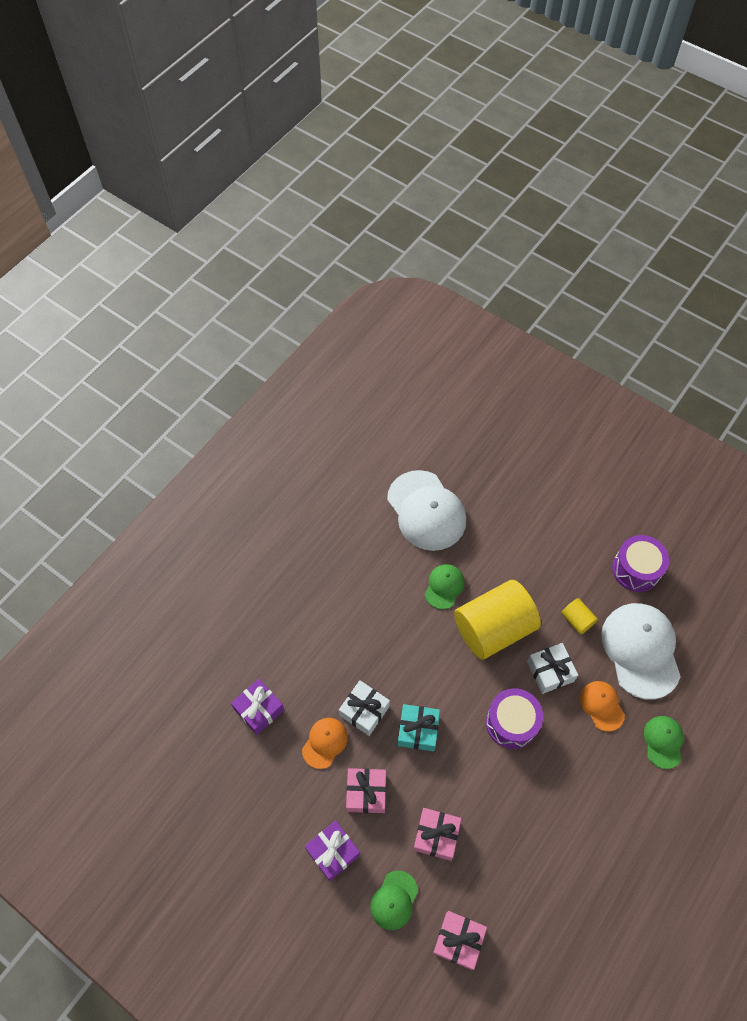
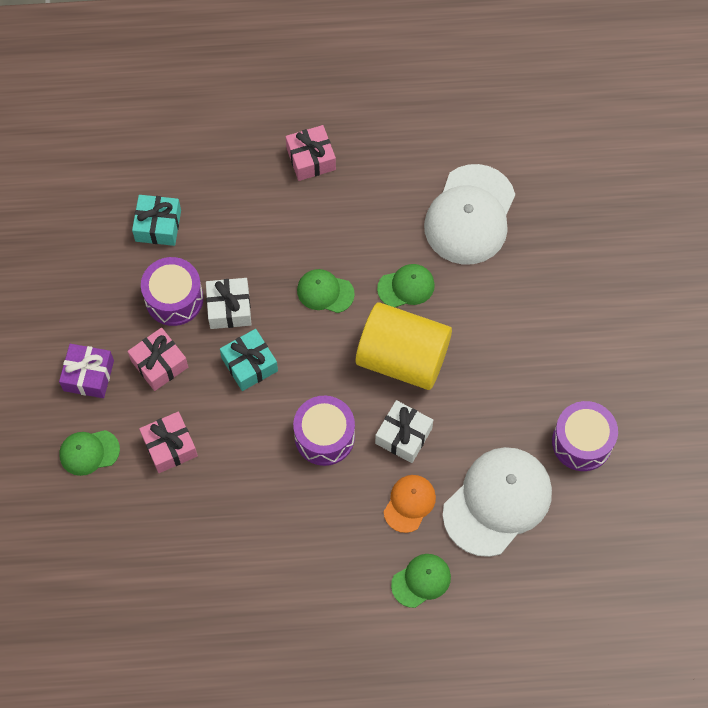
camera: 50 degrees right, 5 degrees up
purple gift [231,679,285,735] -> turquoise gift [132,195,181,246]
orange cap [302,718,348,769] -> purple drum [141,257,203,326]
pink gift [433,911,487,970] -> pink gift moved to [286,125,336,181]
yellow cylinder [561,598,598,634] -> none
none -> green cap [297,269,355,313]

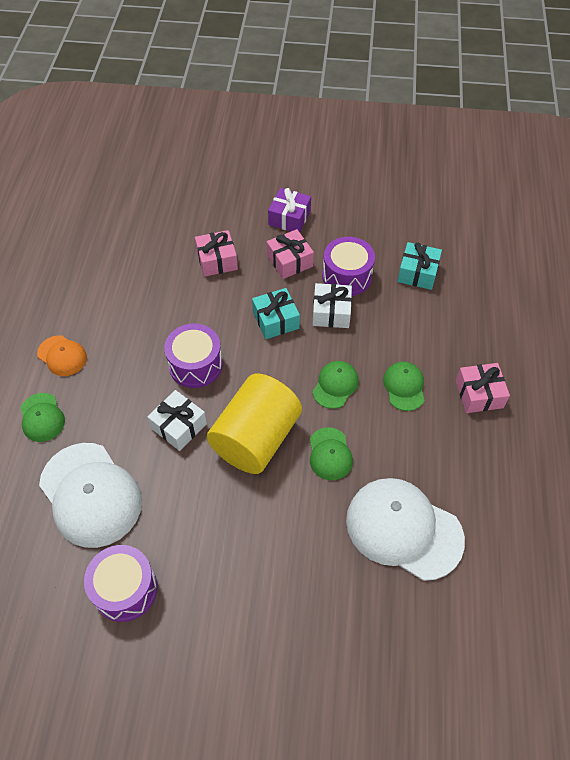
camera: 100 degrees right, 10 degrees down
green cap [59,430,120,476] -> green cap moved to [383,362,424,411]
orange cap [384,475,436,533] -> orange cap moved to [37,335,87,376]

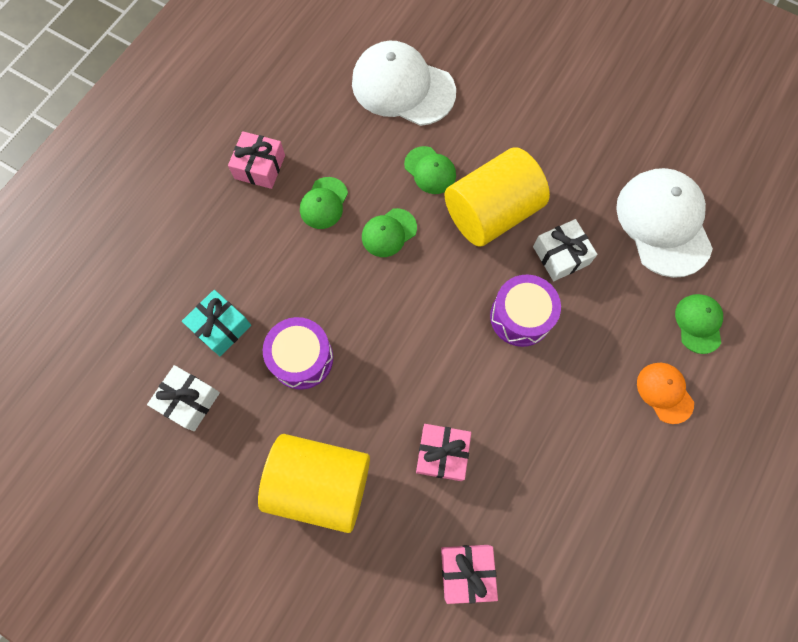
camera: 155 degrees left, 15 degrees up
purple drum [84,545,157,622] -> none
turquoise gift [252,288,300,339] -> none
pink gift [267,229,314,279] -> pink gift moved to [441,545,498,604]
purple gift [268,188,311,232] -> yellow cylinder [258,434,370,533]
green cap [310,427,353,480] -> green cap turned 120 degrees clockwise [404,146,456,194]
white gift [313,283,352,328] -> white gift moved to [147,365,220,431]
white cap [346,478,465,581] -> white cap turned 150 degrees clockwise [352,41,456,126]

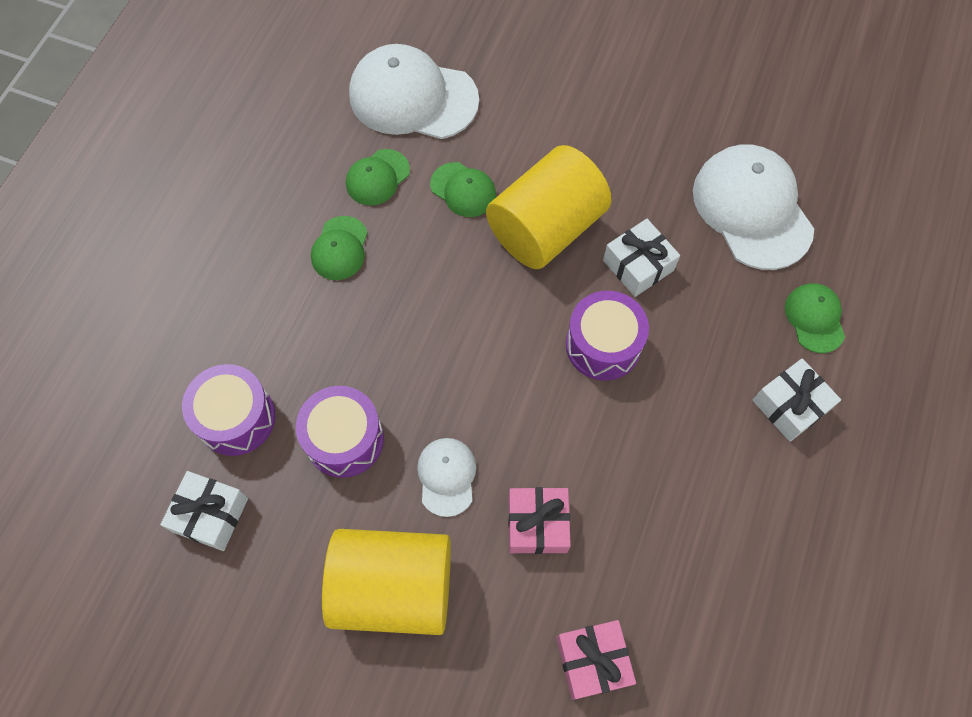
camera: 10 degrees left, 5 degrees down
turquoise gift [182,290,251,356] -> purple drum [182,364,275,456]
pink gift [228,131,285,189] -> none
green cap [362,208,417,257] -> green cap moved to [346,149,410,205]
orange cap [637,363,694,424] -> white gift [752,358,841,442]
none -> white cap [417,438,476,517]

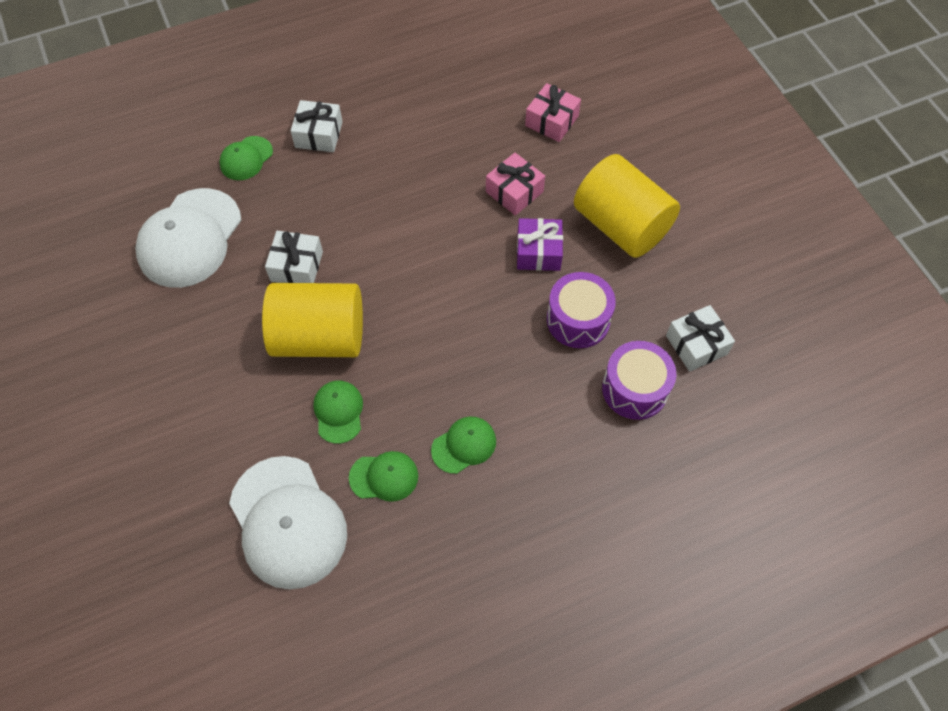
camera: 135 degrees left, 5 degrees down
white cap [417,438,476,517] -> purple gift [517,218,563,271]
purple drum [566,291,649,380] -> none

